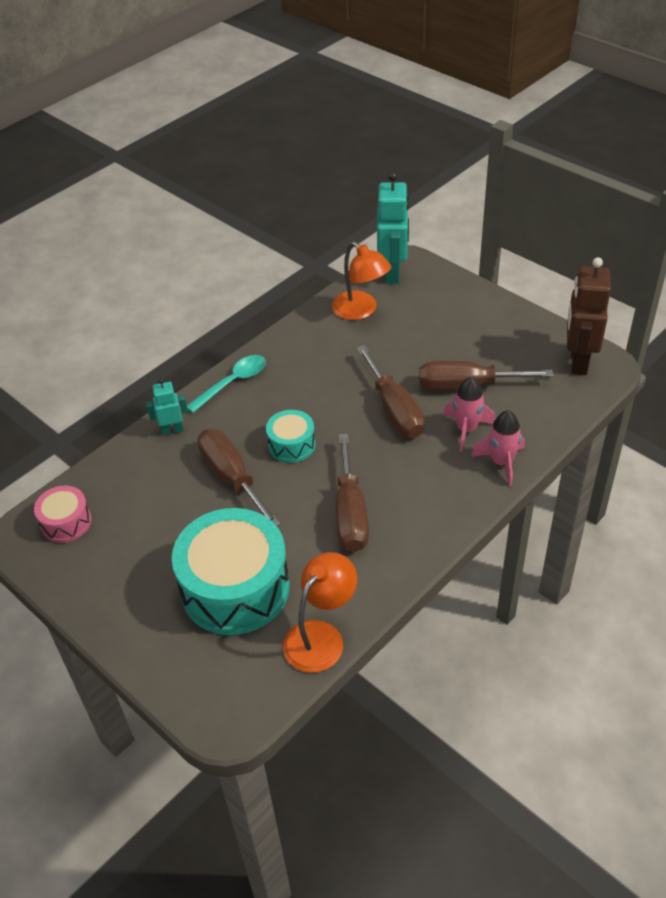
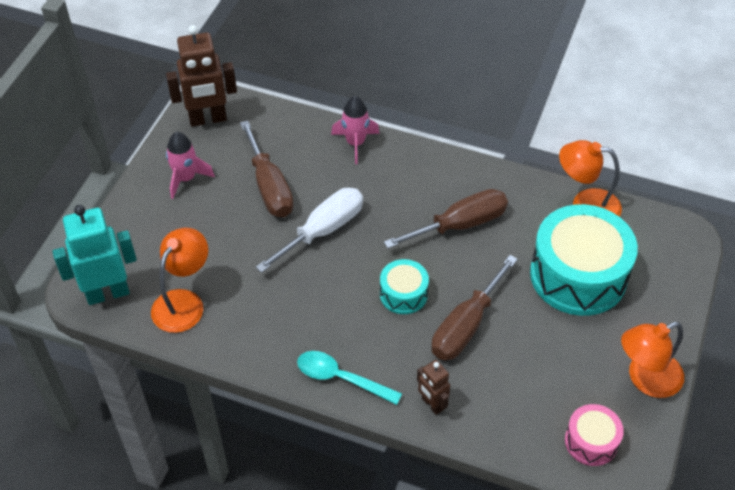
camera: 115 degrees left, 5 degrees up
turquoise robot [146,378,188,435] -> brown robot [417,360,450,415]
brown screwdriver [357,345,425,438] -> white screwdriver [256,188,363,273]
pink rocket [443,377,495,452] -> pink rocket moved to [166,132,215,199]
none -> orange lamp [621,322,684,398]

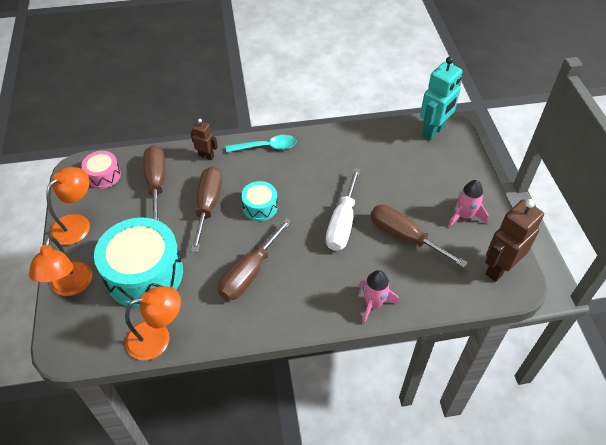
camera: 150 degrees right, 0 degrees up
orange lamp [151,228,208,333] -> orange lamp moved to [29,236,92,296]
none -> brown screwdriver [143,145,165,221]

